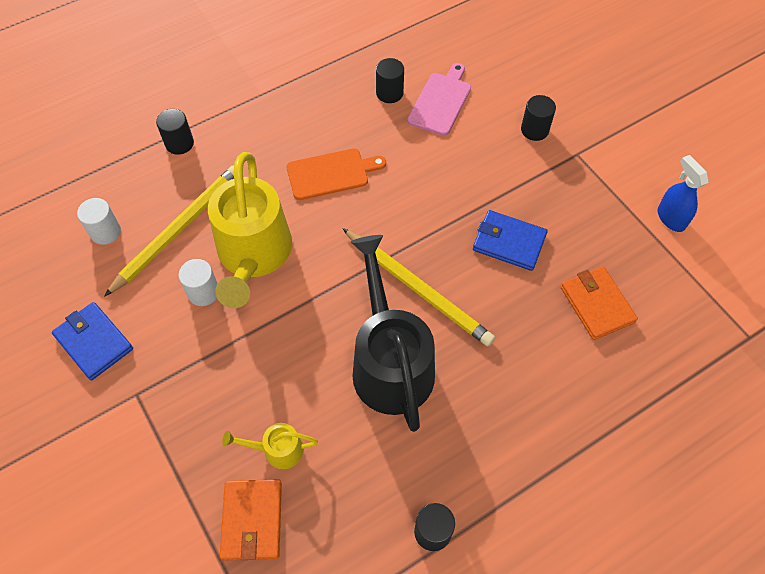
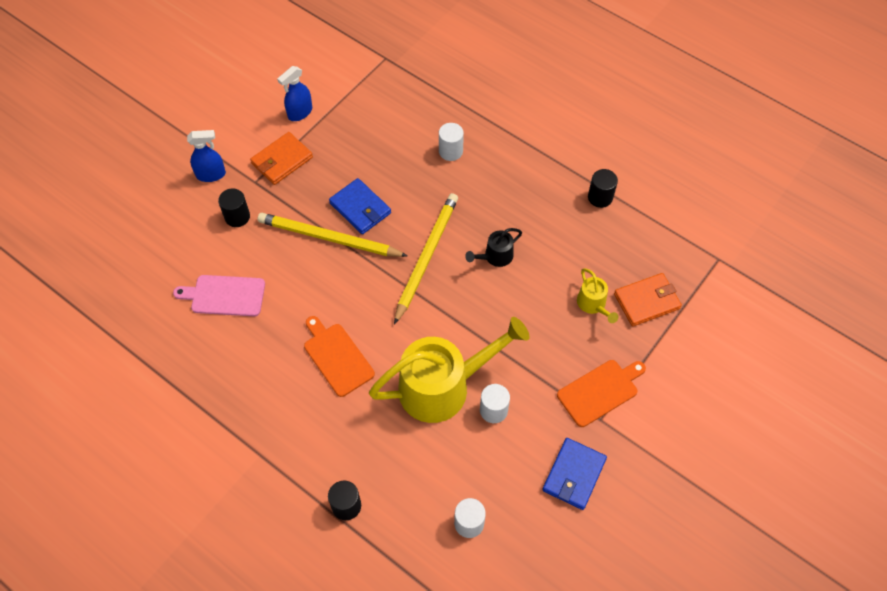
camera: 110 degrees left, 0 degrees up
yellow pencil [105,165,234,296] -> yellow pencil moved to [258,213,407,257]
black watering can [351,235,435,432] -> black watering can [465,228,522,267], size x0.45
black cylinder [376,58,404,103] -> none
blue wallet [473,210,548,271] -> blue wallet turned 45 degrees counterclockwise [329,178,391,234]
orange wallet [560,266,638,340] -> orange wallet moved to [250,132,313,185]
none -> blue spray bottle [187,130,226,182]
none -> white cylinder [439,123,464,161]
none -> orange cutting board [557,360,646,427]

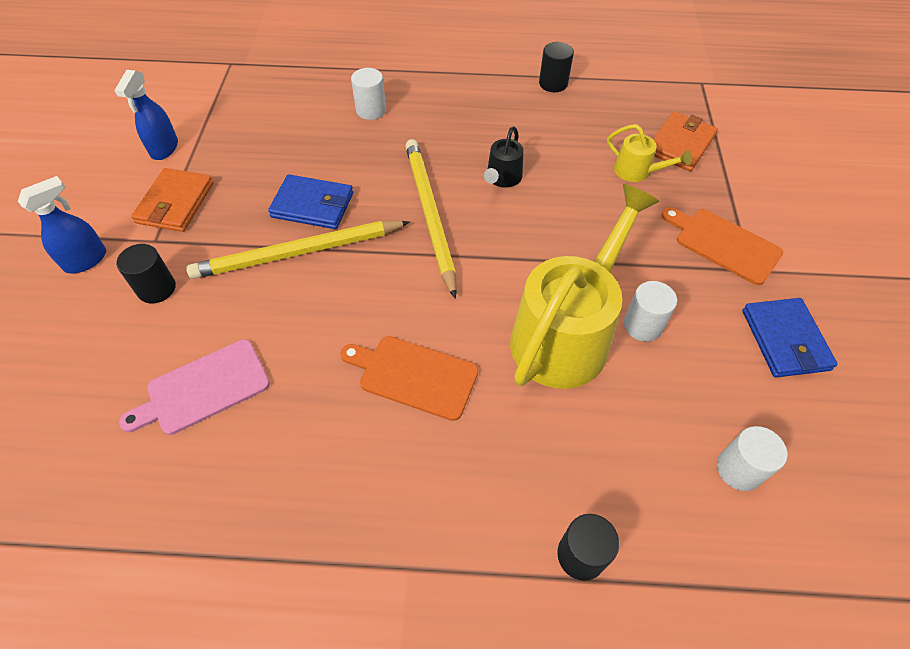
camera: 35 degrees left, 5 degrees down
orange cutting board [557,360,646,427] -> orange cutting board turned 75 degrees counterclockwise [661,207,783,285]

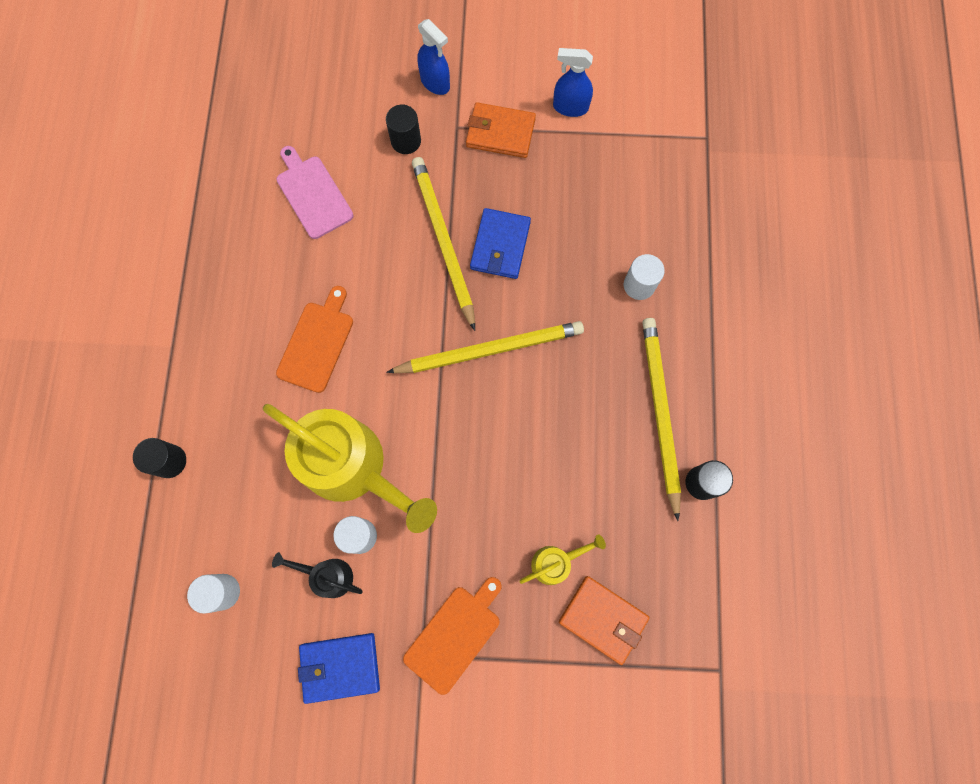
camera: 90 degrees right, 20 degrees up
black watering can [484,126,524,188] -> black watering can moved to [272,552,362,598]
yellow watering can [607,124,692,182] -> yellow watering can turned 150 degrees counterclockwise [520,534,606,585]
none -> yellow pencil [642,318,681,521]

